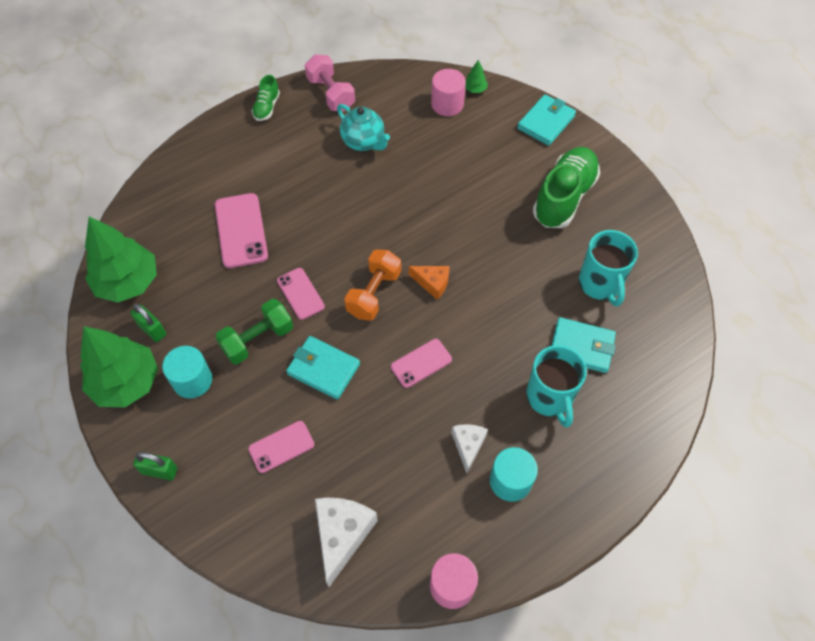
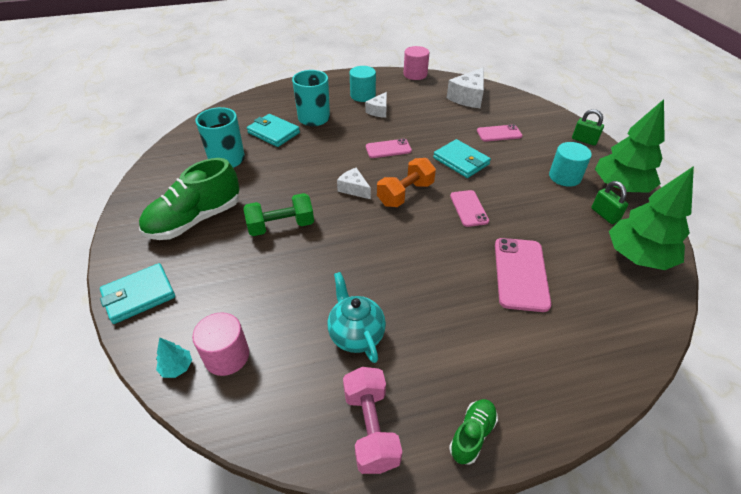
camera: 160 degrees left, 15 degrees down
green dumbbell [215,299,293,364] -> green dumbbell moved to [243,193,314,236]
orange cheese [409,266,449,299] -> white cheese [337,168,371,199]
green tree [465,60,488,93] -> turquoise tree [156,337,192,378]

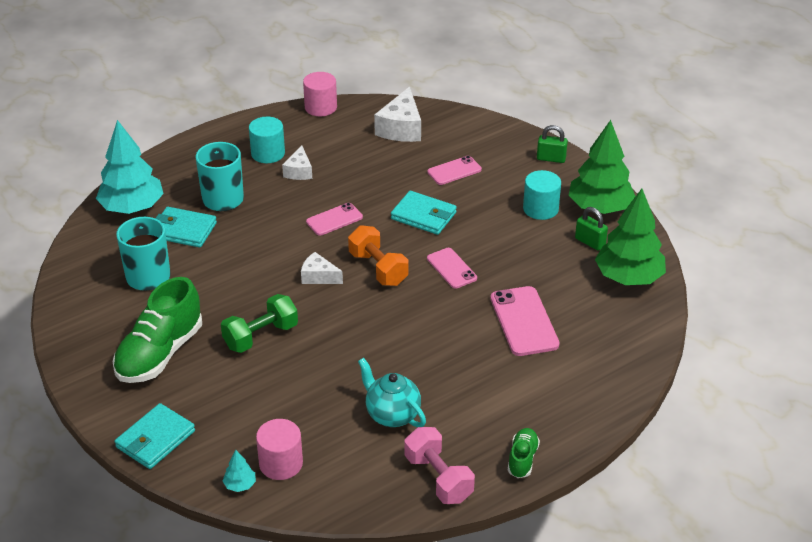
camera: 20 degrees left, 5 degrees down
orange dumbbell [377,158,436,207] -> orange dumbbell turned 60 degrees counterclockwise [348,225,408,286]
none -> turquoise tree [96,120,164,214]

